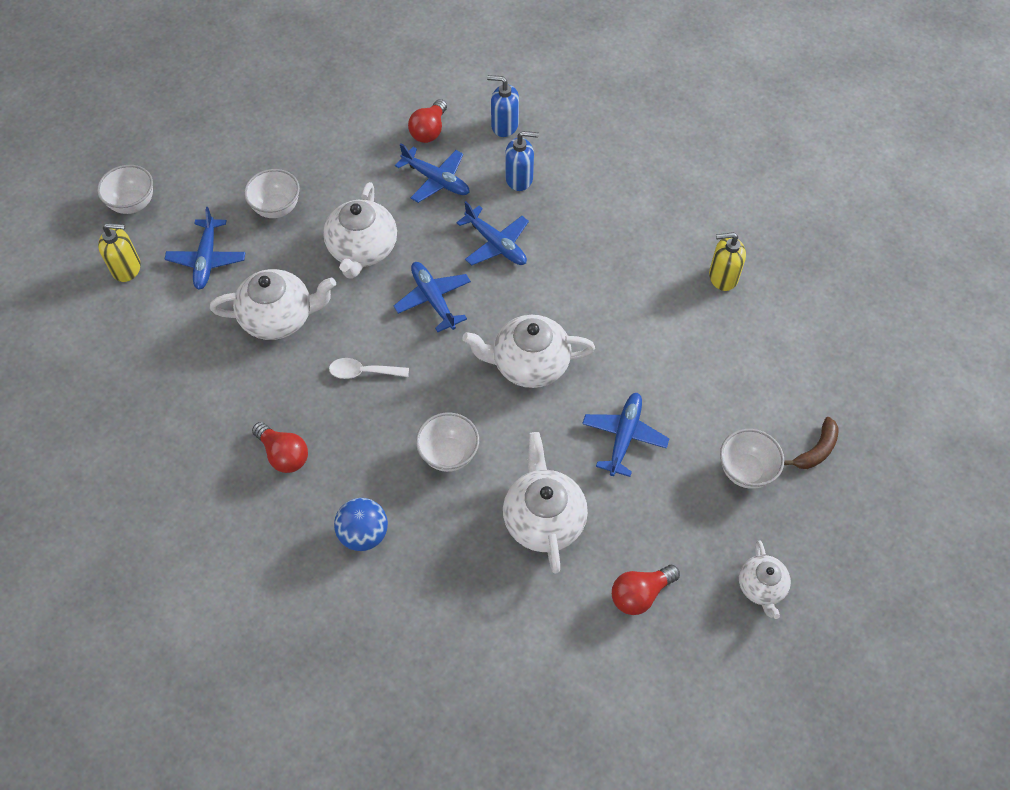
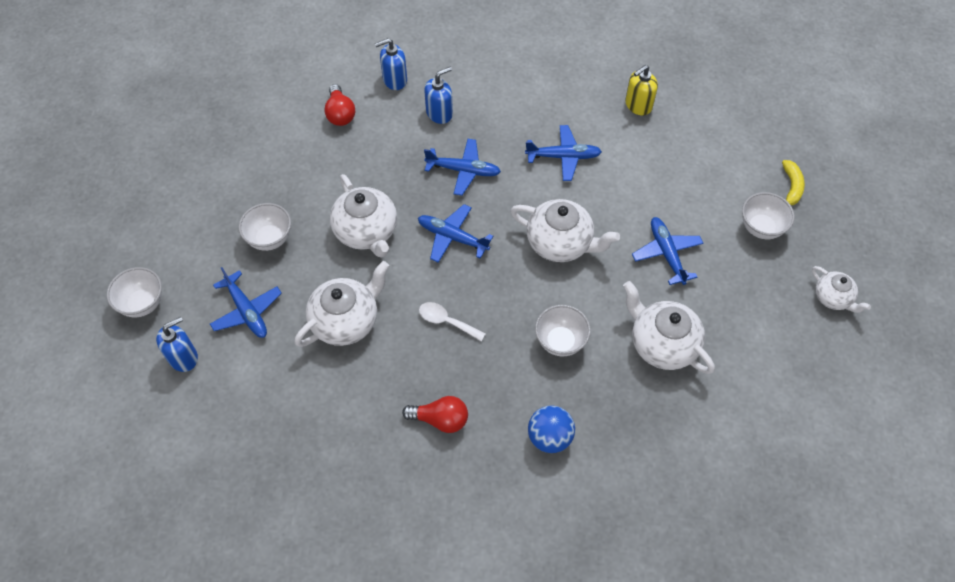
camera: 35 degrees left, 0 degrees up
yellow soap dispenser [98,223,141,282] -> blue soap dispenser [156,317,198,372]
white spoon [329,358,409,379] -> white spoon turned 60 degrees clockwise [419,302,486,341]
blue plane [395,143,470,203] -> blue plane moved to [525,125,602,181]
white teapot [462,315,595,388] -> white teapot turned 120 degrees counterclockwise [510,199,620,262]
red light bulb [612,565,680,615] -> none
brown banana [784,417,838,469] -> yellow banana [782,160,805,205]

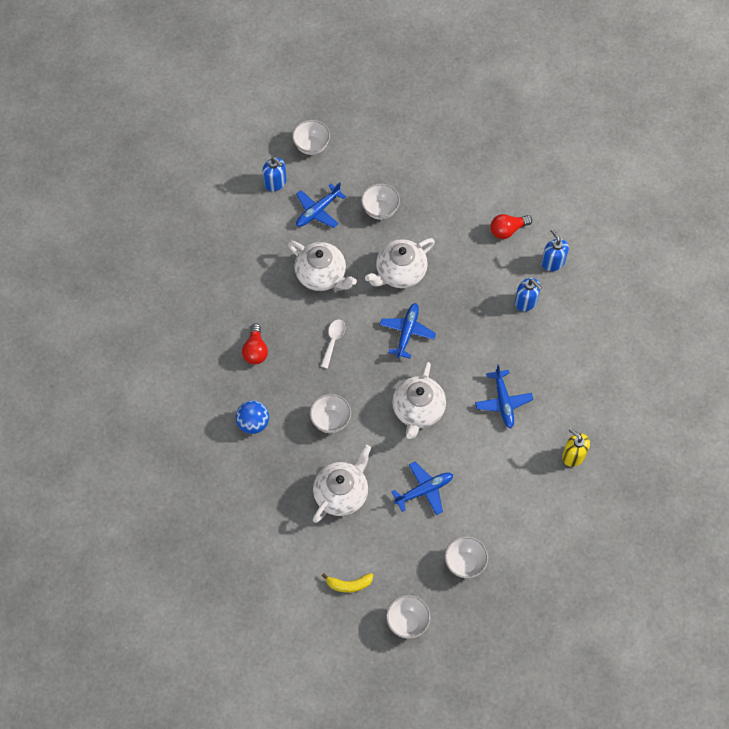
camera: 80 degrees right, 5 degrees up
blue plane [424,139,501,196] -> none
yellow banana [782,160,805,205] -> yellow banana moved to [322,573,373,593]
white teapot [812,266,871,313] -> white bowl [386,595,431,639]

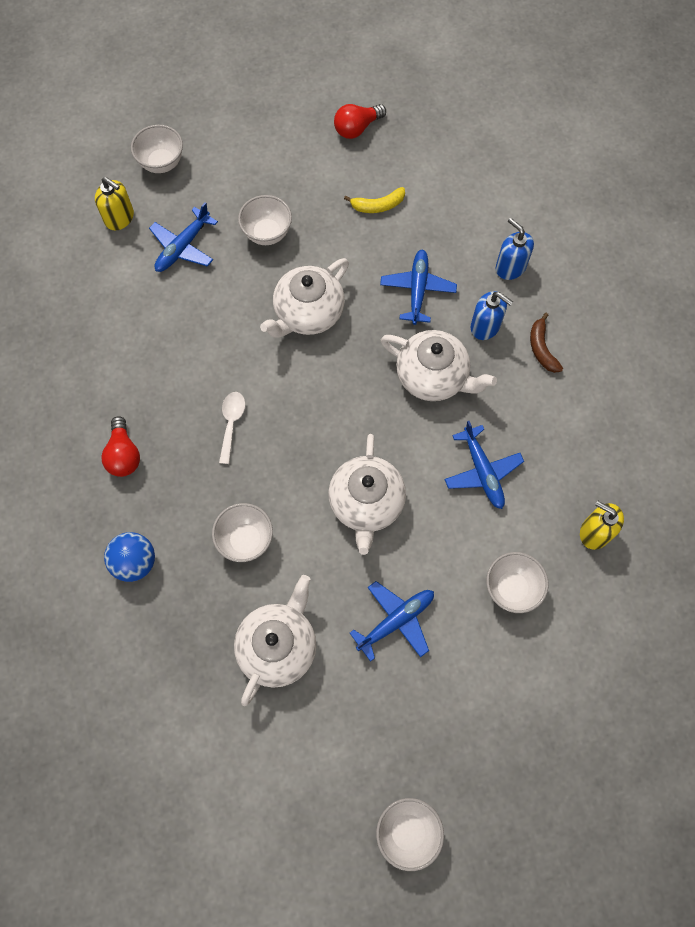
camera: 10 degrees left, 5 degrees up
blue soap dispenser [263,157,287,191] -> yellow soap dispenser [95,177,134,230]
white teapot [288,241,357,291] -> white teapot moved to [381,330,497,401]
yellow banana [322,573,373,593] -> yellow banana moved to [344,187,405,213]
blue plane [380,303,436,359] -> blue plane moved to [380,249,457,325]
white bowl [445,536,488,578] -> white bowl moved to [486,552,549,613]
red light bulb [490,214,532,239] -> red light bulb moved to [334,104,386,139]
none -> brown banana [530,313,563,373]

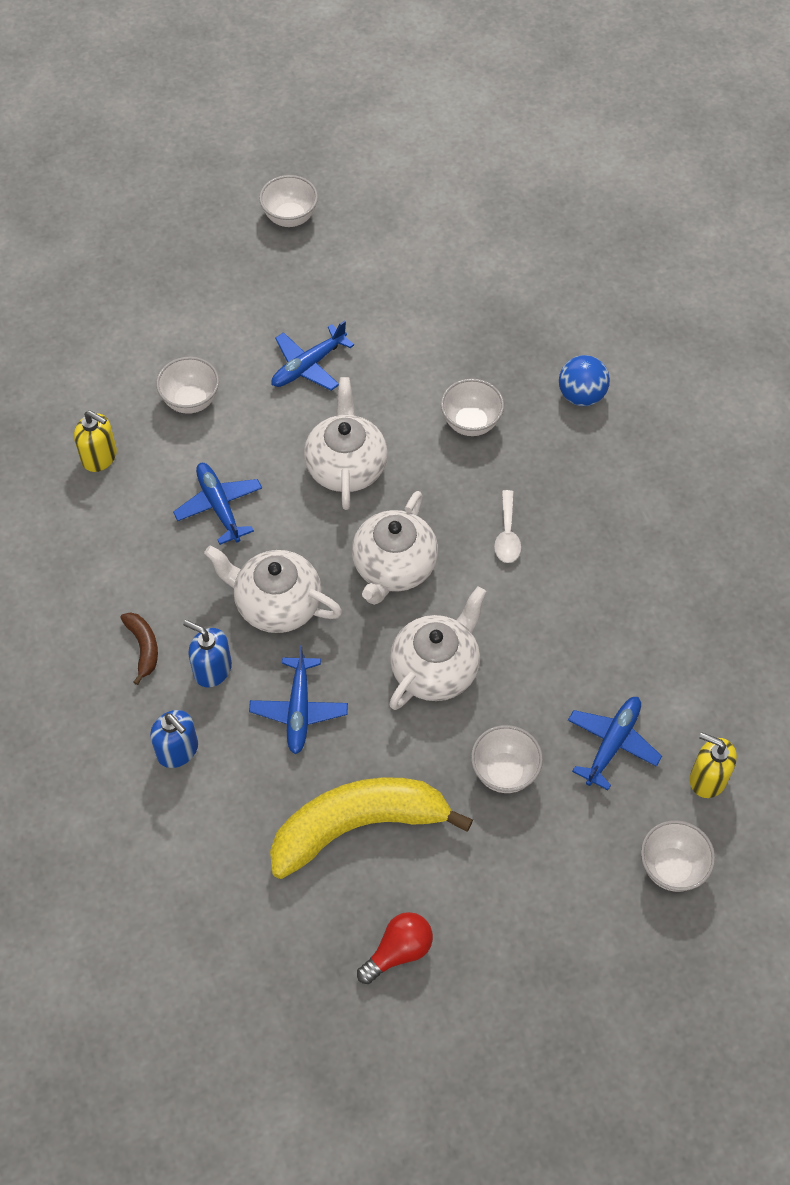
camera: 175 degrees right, 10 degrees down
red light bulb [101,416,140,477] -> none
white teapot [234,575,316,706] -> white teapot moved to [352,491,438,605]
yellow banana [344,187,405,213] -> yellow banana [270,777,473,879], size x2.37

